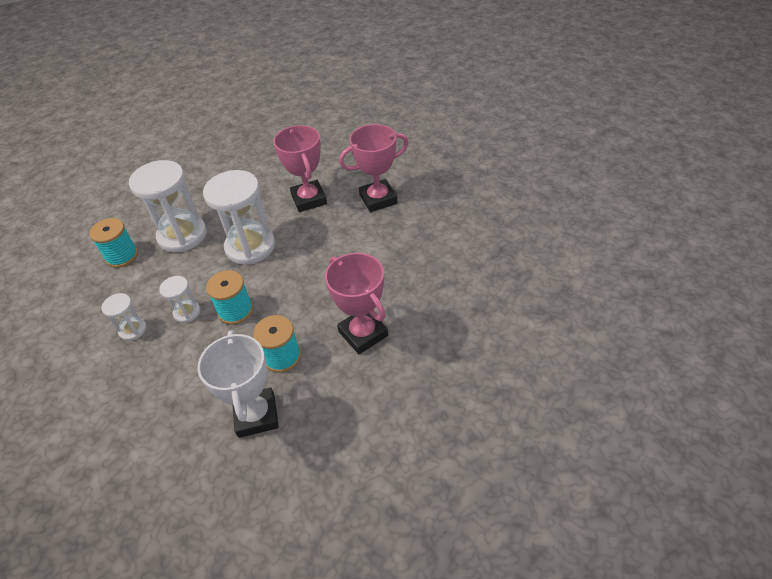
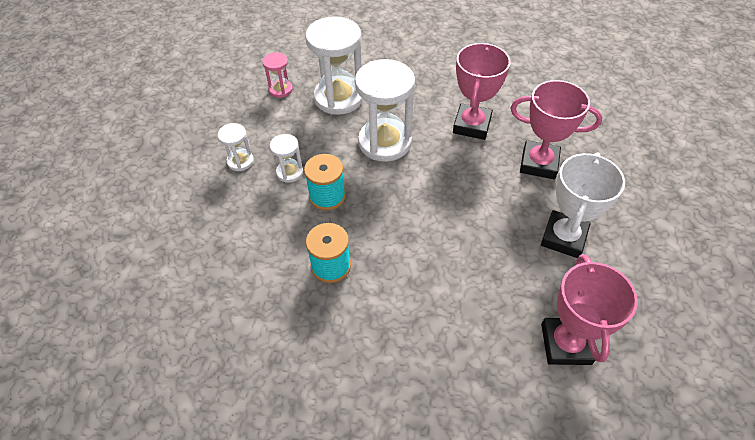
camera: 35 degrees right, 5 degrees up
turquoise spool [89,218,138,268] -> pink hourglass [262,52,293,98]
white trophy [197,330,279,438] -> white trophy moved to [541,152,625,258]
pink trophy [325,253,388,354] -> pink trophy moved to [541,254,638,365]

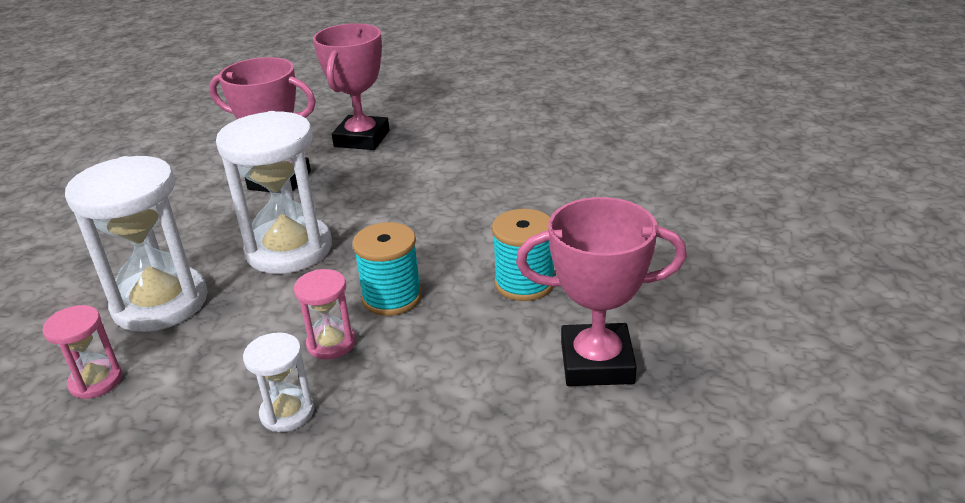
camera: 90 degrees left, 20 degrees down
white hourglass [270,134,303,183] -> pink hourglass [294,269,356,359]
white trophy [541,152,625,258] -> none
pink trophy [541,254,638,365] -> pink trophy moved to [516,197,687,386]

